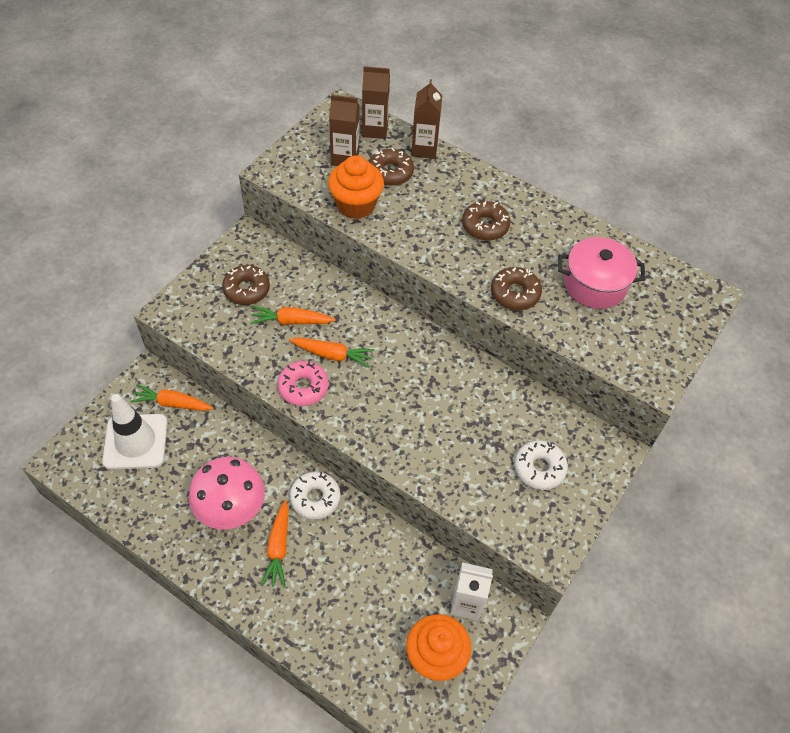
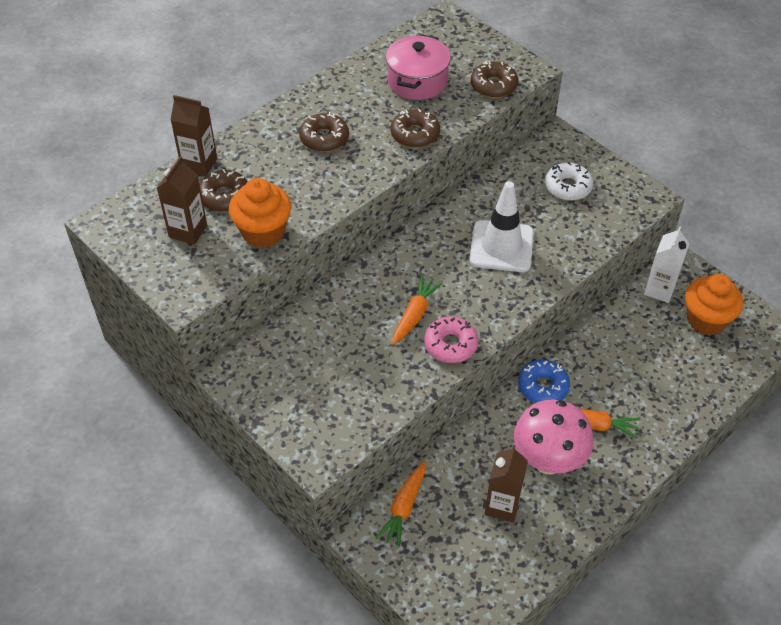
camera: 75 degrees left, 5 degrees down
white traffic cone [102,394,168,469] -> white traffic cone moved to [469,181,534,272]
brown donut [222,265,270,305] -> brown donut moved to [471,61,518,98]
orange carrot [250,306,336,325] -> none
white donut [290,471,340,520] -> blue donut [518,360,570,403]
brown carton [362,66,390,139] -> brown carton moved to [485,445,528,523]

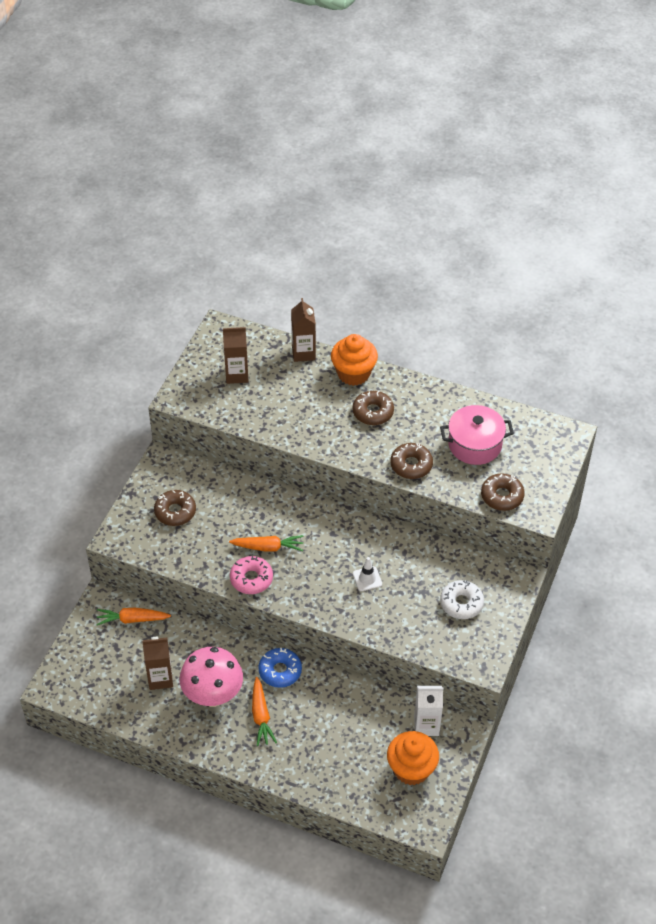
camera: 65 degrees right, 0 degrees up
brown donut [199,169,248,212] -> brown donut moved to [154,490,196,526]
orange cupcake [229,178,292,248] -> orange cupcake moved to [331,334,378,386]
white traffic cone [469,181,534,272] -> white traffic cone [353,557,382,591], size x0.48

